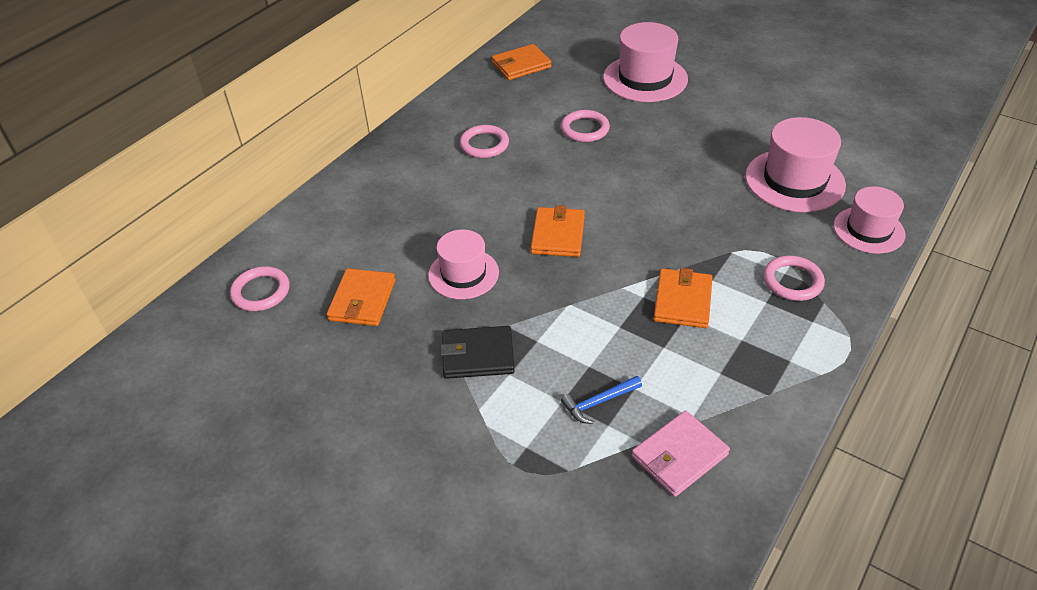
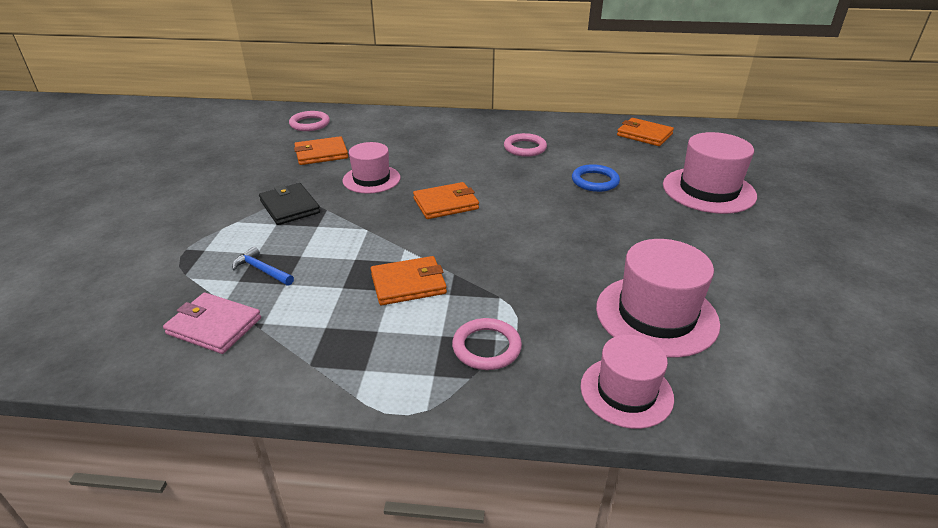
camera: 60 degrees right, 10 degrees down
pink ring [561,110,610,142] -> blue ring [572,164,620,192]

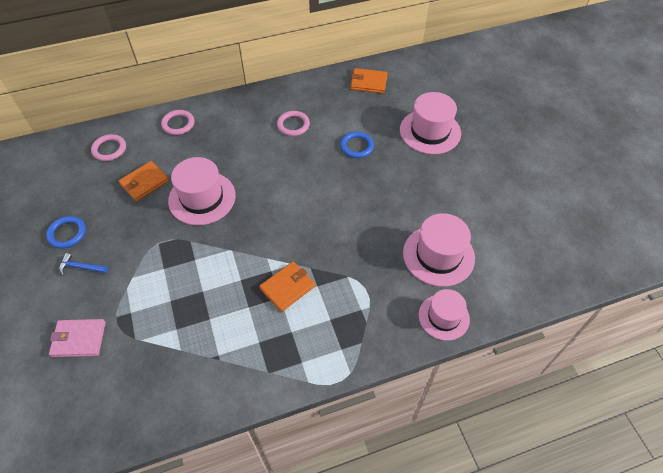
camera: 25 degrees left, 20 degrees up
pink wallet [163,293,261,354] -> pink wallet moved to [49,319,106,357]
blue hammer [232,246,294,286] -> blue hammer moved to [59,253,108,275]
black wallet [259,183,320,225] -> none
pink hat [342,142,400,194] -> pink hat [168,157,236,225], size x1.51
orange wallet [413,182,479,219] -> none
pink ring [452,318,522,370] -> pink ring moved to [161,110,194,135]
none -> blue ring [46,216,86,249]

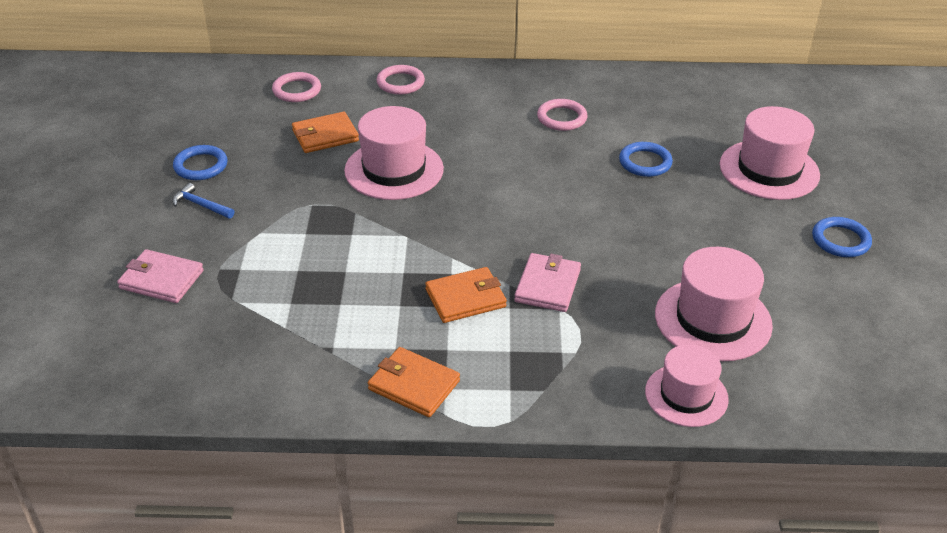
camera: 20 degrees right, 15 degrees down
orange wallet [350,68,388,93] -> orange wallet moved to [368,347,460,417]
none -> pink wallet [514,253,581,312]
none -> blue ring [812,217,872,257]

